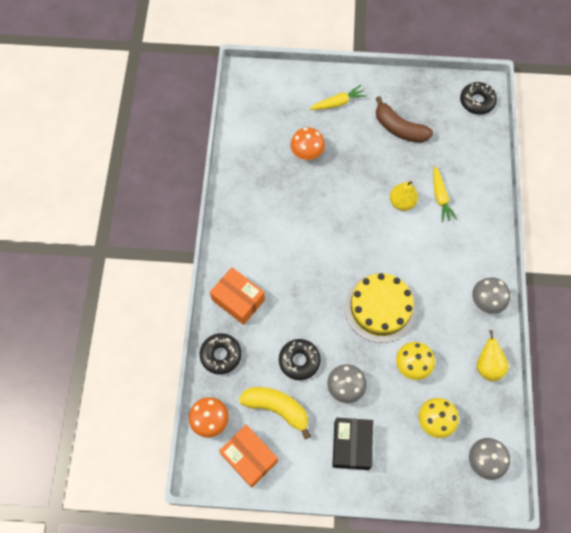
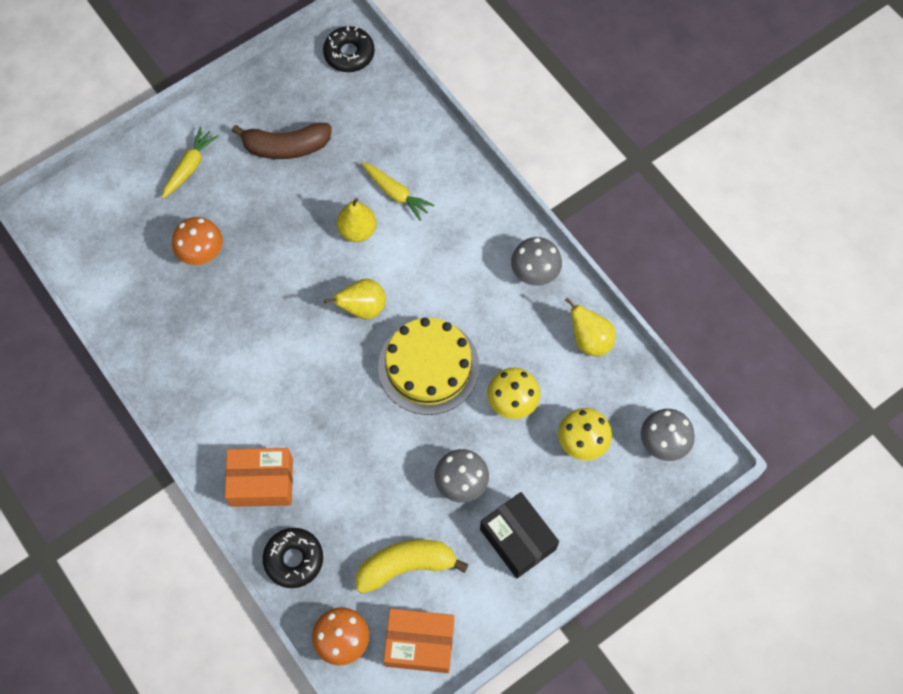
camera: 40 degrees left, 0 degrees up
black donut [279,339,321,380] -> none
none -> yellow pear [324,279,386,319]

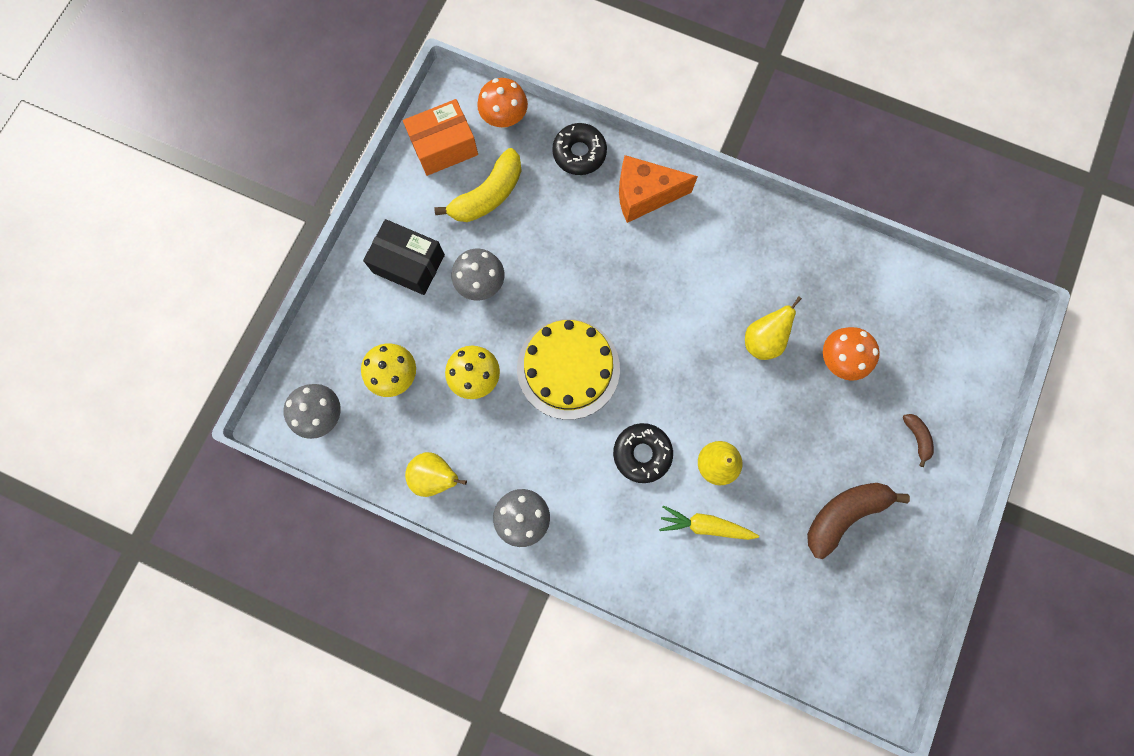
camera: 150 degrees right, 10 degrees up
yellow carrot [162,127,219,199] -> brown banana [903,414,934,467]
orange box [225,448,293,507] -> orange cheese [619,155,698,223]
black donut [323,26,375,72] -> black donut moved to [613,423,673,483]
yellow pear [324,279,386,319] -> yellow pear moved to [745,296,802,360]

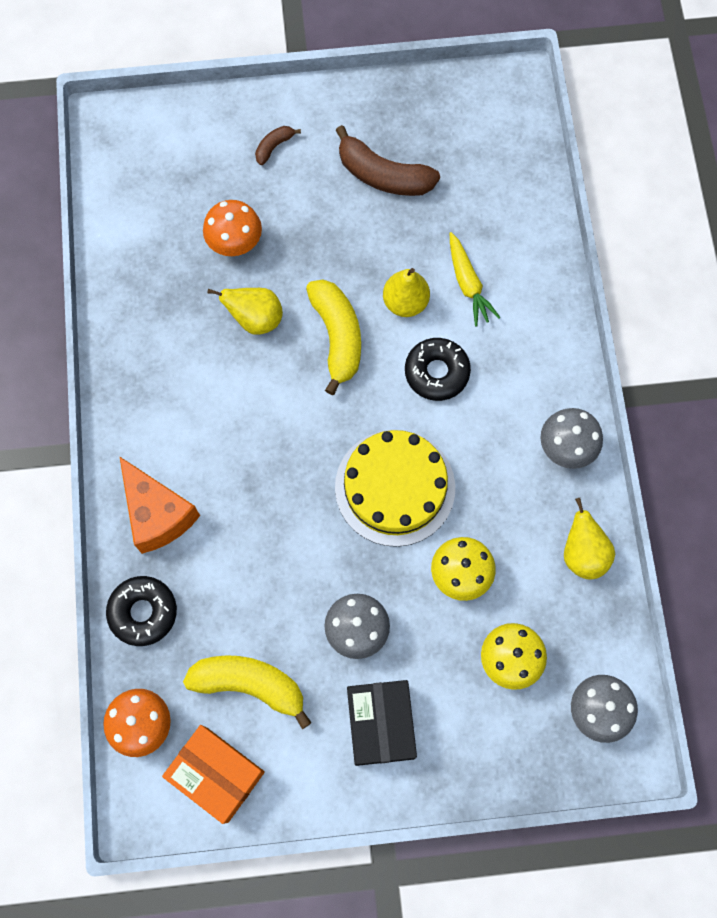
camera: 120 degrees left, 5 degrees down
none -> yellow banana [306,279,361,395]

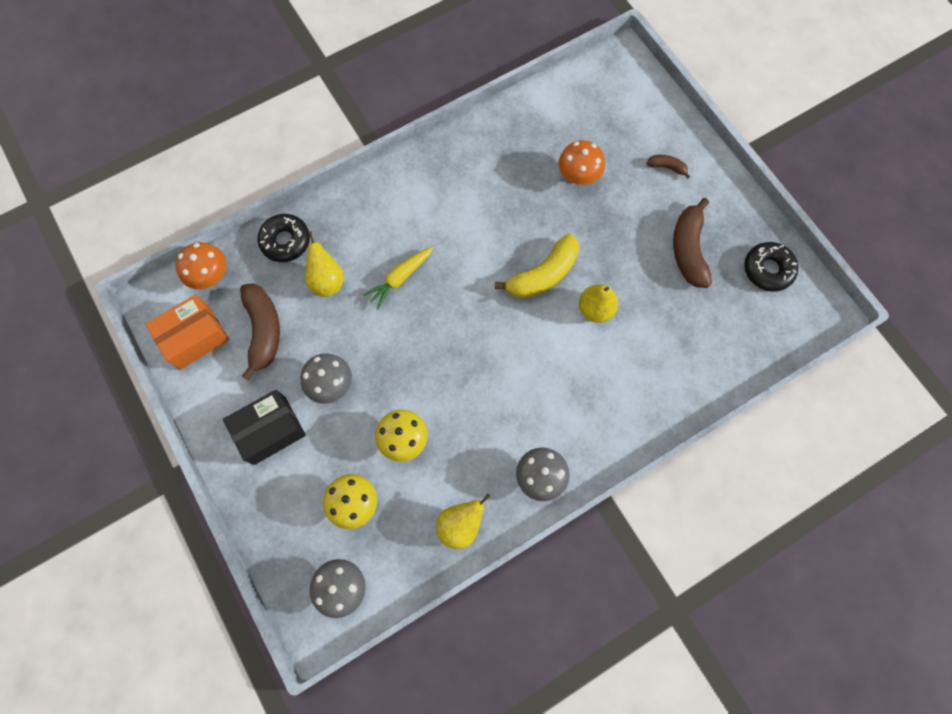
camera: 65 degrees right, 0 degrees up
orange cheese [119,456,200,554] -> none
orange box [162,725,265,824] -> orange box turned 45 degrees clockwise [145,294,229,370]
yellow banana [183,655,312,729] -> brown banana [240,283,280,381]
yellow pear [207,288,283,335] -> yellow pear moved to [305,231,344,297]
yellow cake [335,430,455,547] -> none
black donut [405,338,471,401] -> black donut moved to [744,242,798,292]
yellow carrot [450,232,500,326] -> yellow carrot moved to [363,247,433,309]

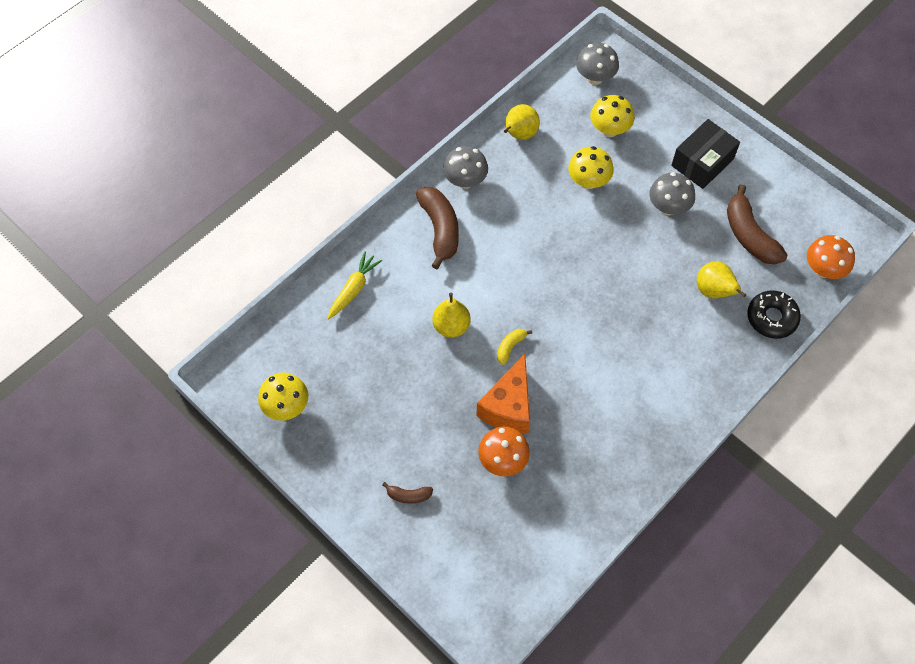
camera: 165 degrees right, 10 degrees down
orange box [145,294,229,370] -> none
yellow carrot [363,247,433,309] -> yellow carrot moved to [327,251,382,319]
yellow banana [495,233,579,298] -> yellow banana [497,329,532,365], size x0.49
brown banana [673,198,712,288] -> brown banana moved to [416,187,459,269]
black donut [744,242,798,292] -> yellow mushroom [258,373,308,421]
none -> orange cheese [476,354,530,433]

